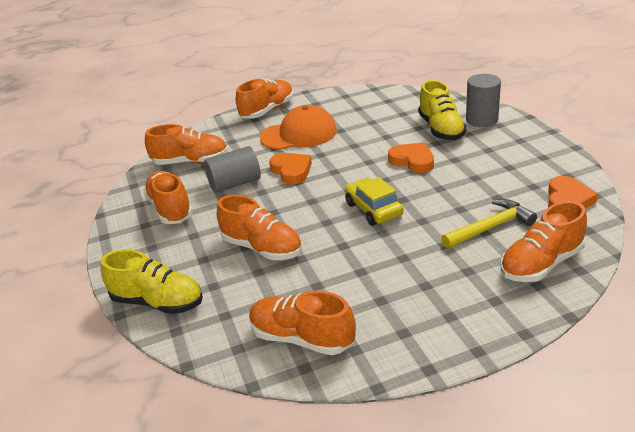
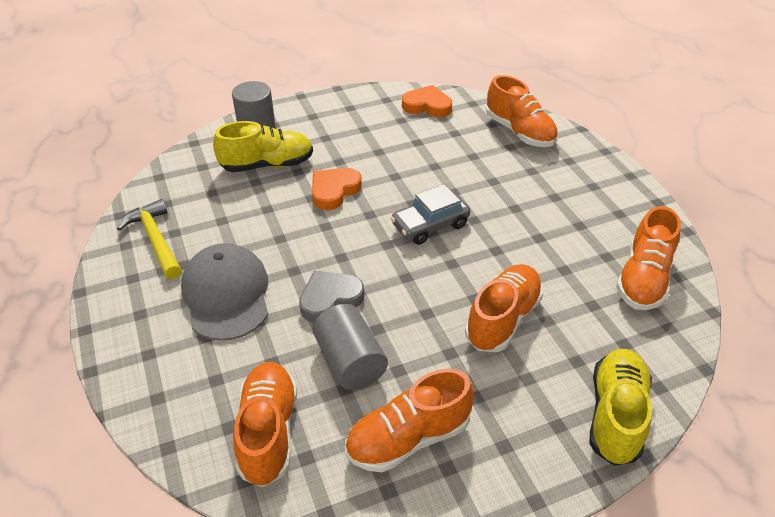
camera: 95 degrees left, 10 degrees up
orange shoe [236,79,294,119] -> none
orange cap [260,105,337,150] -> grey cap [181,243,268,341]
orange heart [269,153,312,184] -> grey heart [299,270,364,323]
yellow car [345,177,404,226] -> grey car [391,184,470,245]
yellow hammer [441,199,537,249] -> yellow hammer moved to [117,199,182,279]

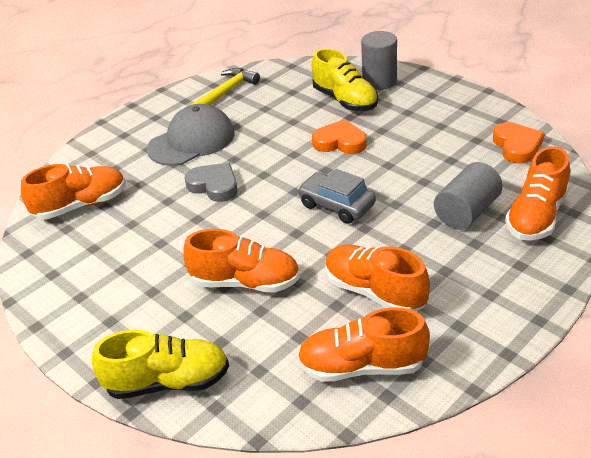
camera: 70 degrees right, 5 degrees down
grey cylinder [313,304,388,390] -> grey cylinder moved to [434,162,503,230]
orange shoe [345,369,474,472] -> orange shoe moved to [326,245,430,311]

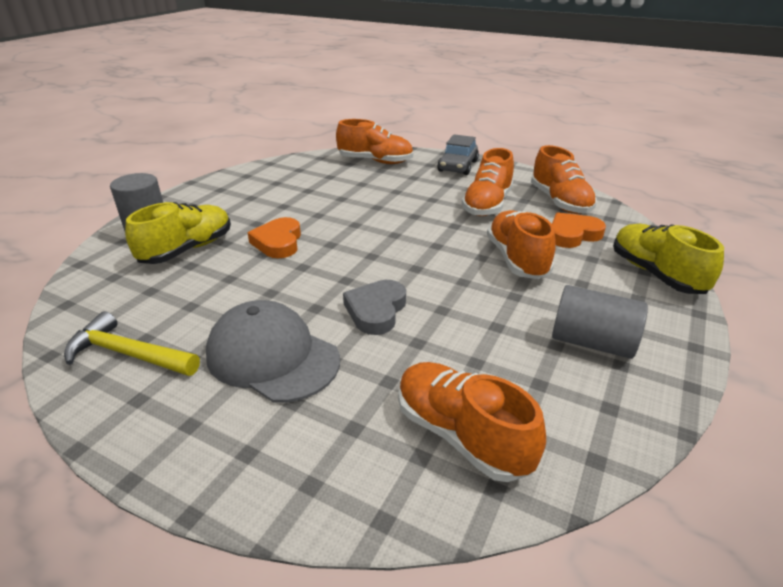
camera: 110 degrees left, 5 degrees down
grey car [298,169,376,224] -> grey car moved to [437,134,479,175]
grey cylinder [434,162,503,230] -> grey cylinder moved to [552,285,648,359]
orange heart [493,122,544,164] -> orange heart moved to [552,212,606,248]

